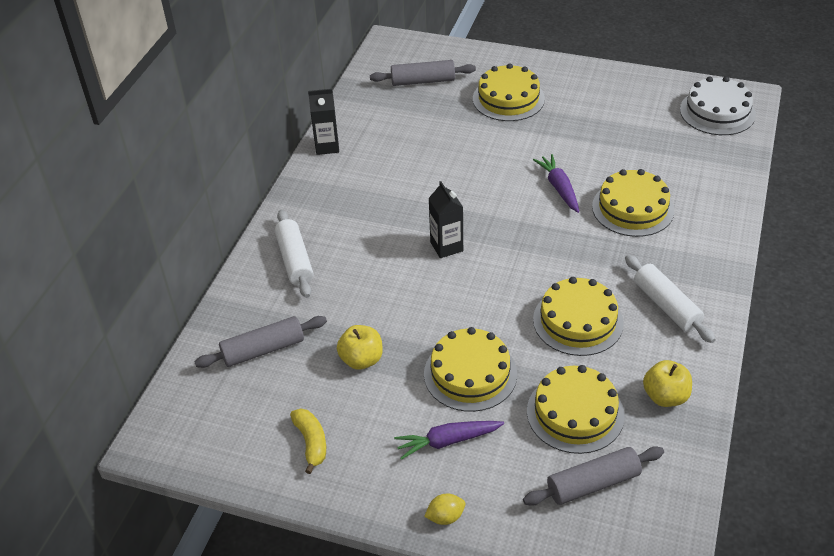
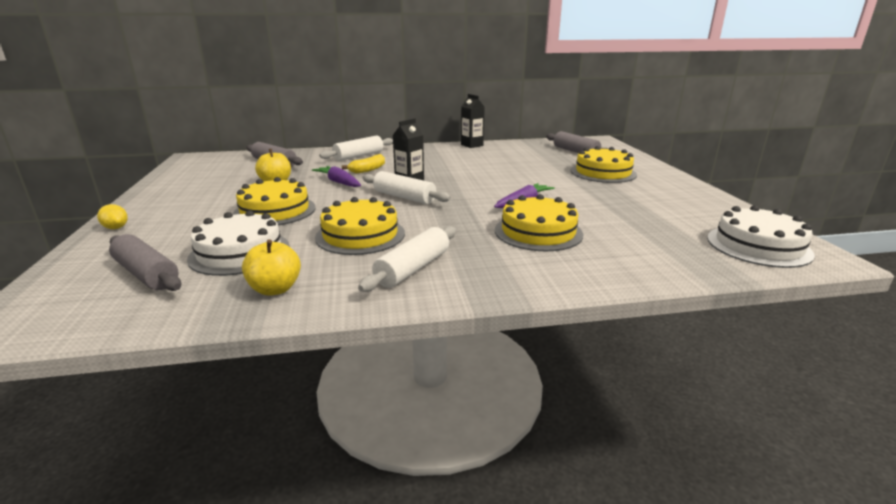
camera: 60 degrees right, 20 degrees down
yellow banana [290,409,326,474] -> yellow banana moved to [342,154,385,174]
purple carrot [394,421,504,460] -> purple carrot moved to [312,166,361,187]
yellow cake [527,365,624,454] -> white cake [187,210,290,276]
none -> white rolling pin [362,171,451,204]

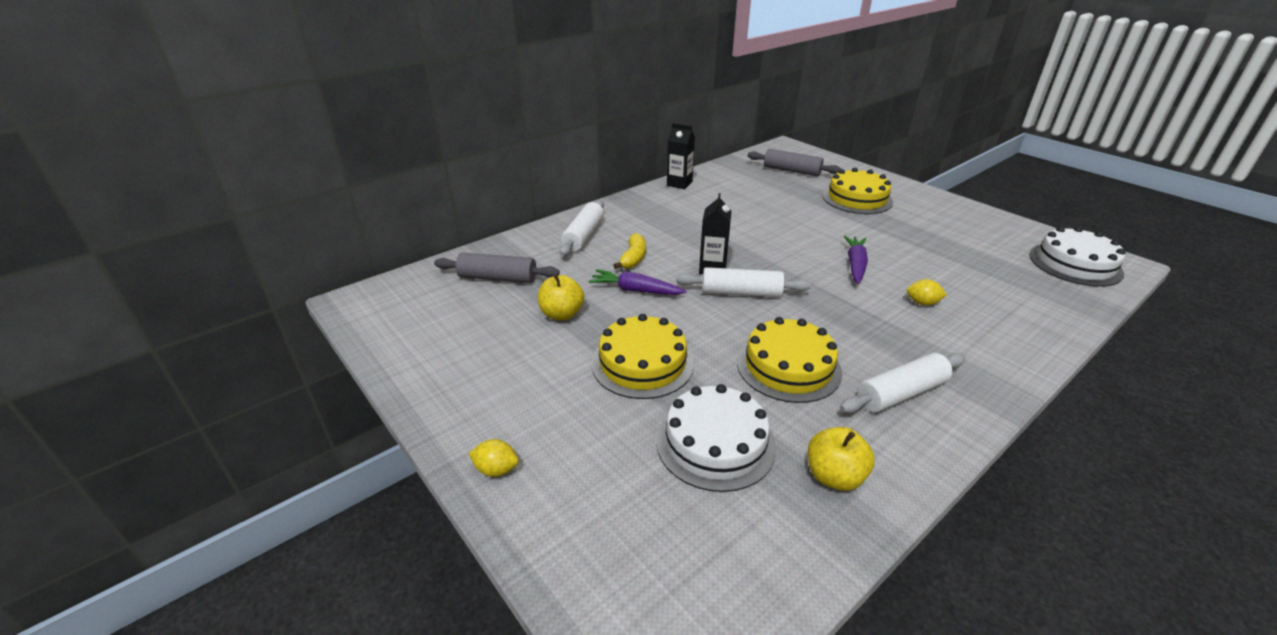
camera: 30 degrees left, 10 degrees up
grey rolling pin [109,234,181,291] -> none
white rolling pin [358,226,456,292] -> white rolling pin turned 60 degrees clockwise [840,353,965,413]
yellow cake [495,194,584,251] -> yellow lemon [907,279,947,306]

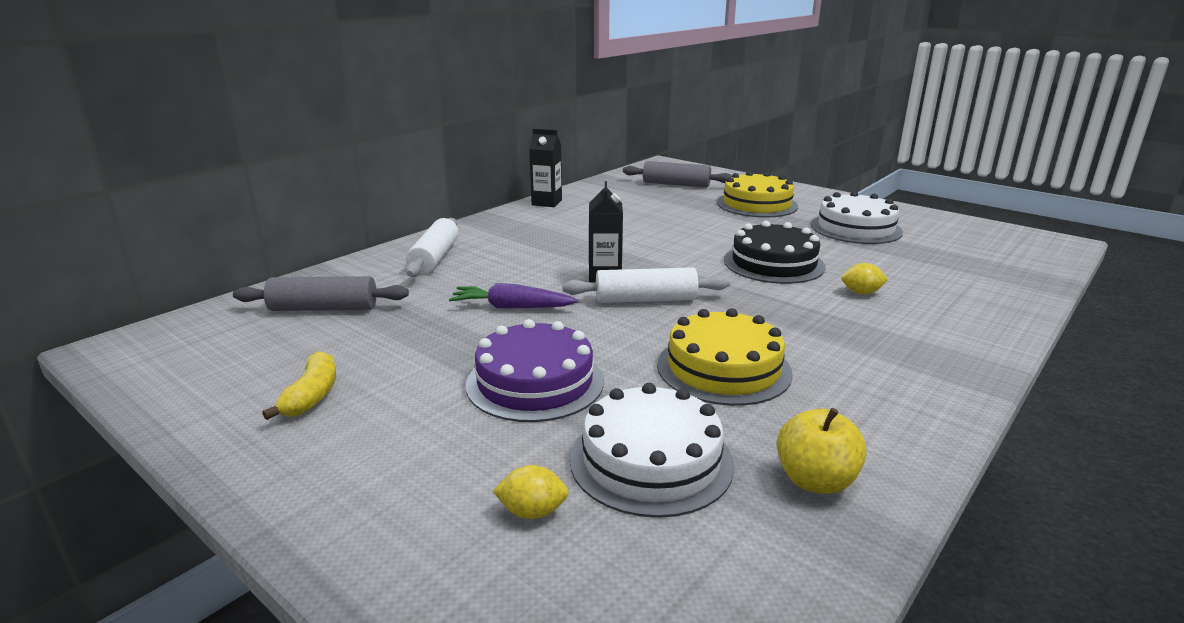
camera: 10 degrees left, 10 degrees down
yellow lemon [469,439,519,477] -> yellow lemon moved to [493,465,569,519]
yellow apple [538,274,584,320] -> none
yellow cake [591,314,694,399] -> purple cake [466,319,604,422]
yellow banana [613,233,646,269] -> yellow banana moved to [262,351,336,420]
white rolling pin [840,353,965,413] -> none
purple carrot [844,236,868,284] -> black cake [724,221,826,284]
white cake [1029,227,1126,287] -> white cake moved to [811,191,903,244]

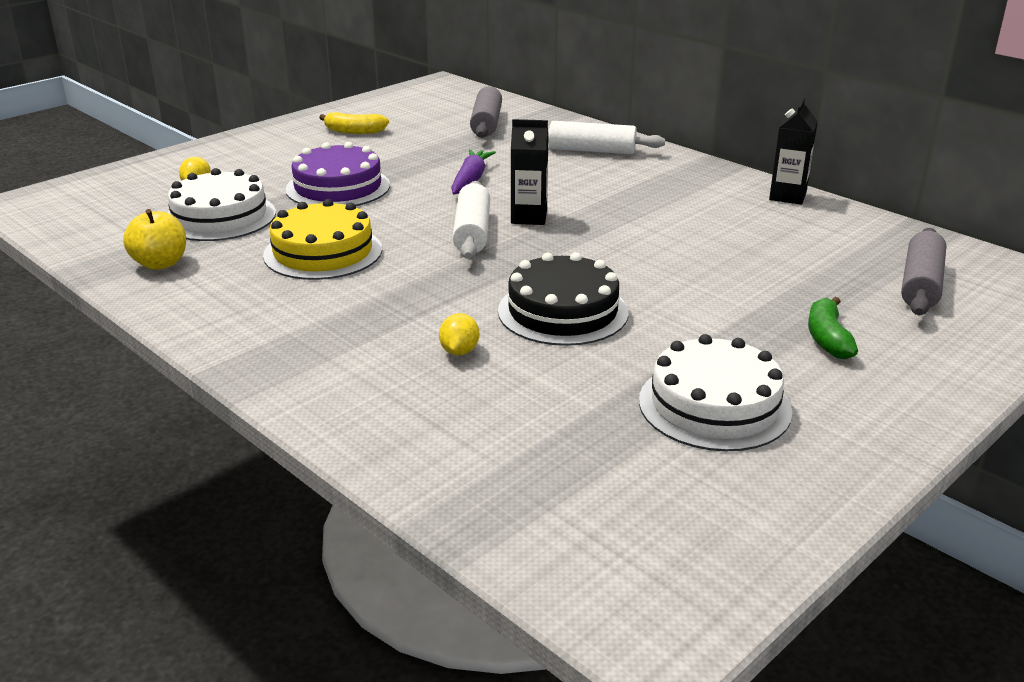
camera: 95 degrees right, 5 degrees up
yellow cake [717,171,798,218] -> green banana [808,297,858,359]

